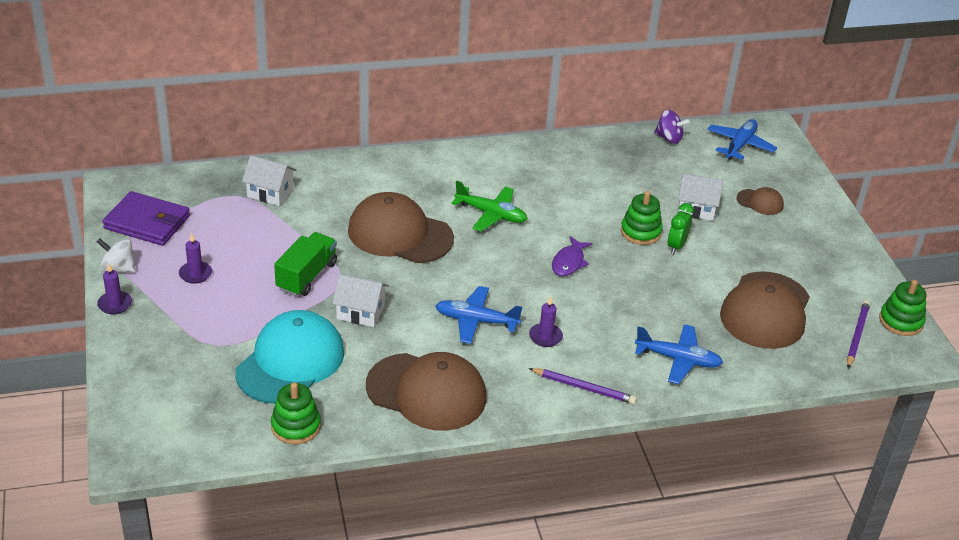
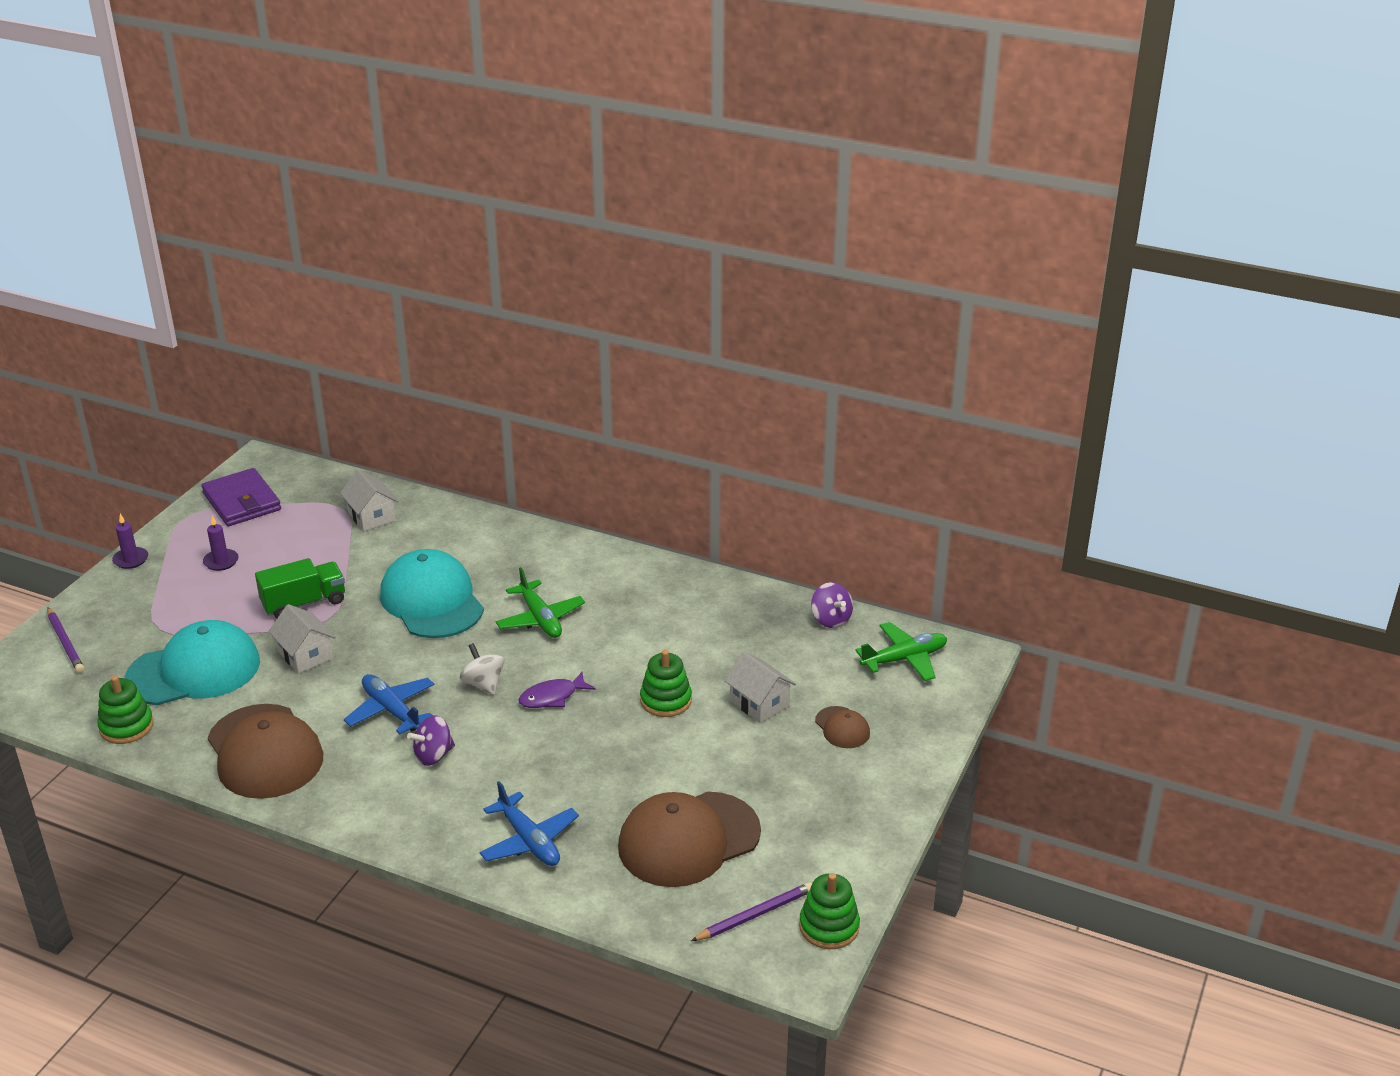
camera: 40 degrees right, 5 degrees down
white spinning top [97,239,136,273] -> white spinning top moved to [460,643,504,695]
brown cap [348,192,454,263] -> turquoise cap [380,549,484,638]
purple candle [529,296,563,347] -> purple spinning top [407,715,455,766]
purple pencil [529,368,637,404] -> purple pencil moved to [47,608,84,673]
green clock [667,203,694,254] -> none
blue plane [707,119,777,160] -> green plane [855,622,947,681]

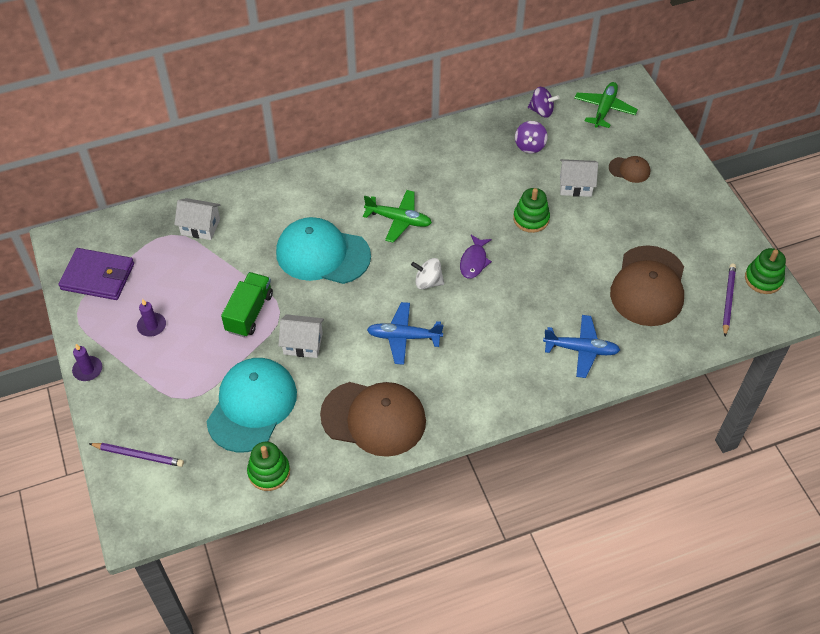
camera: 45 degrees left, 20 degrees up
purple spinning top [407,715,455,766] -> purple spinning top moved to [515,121,547,153]

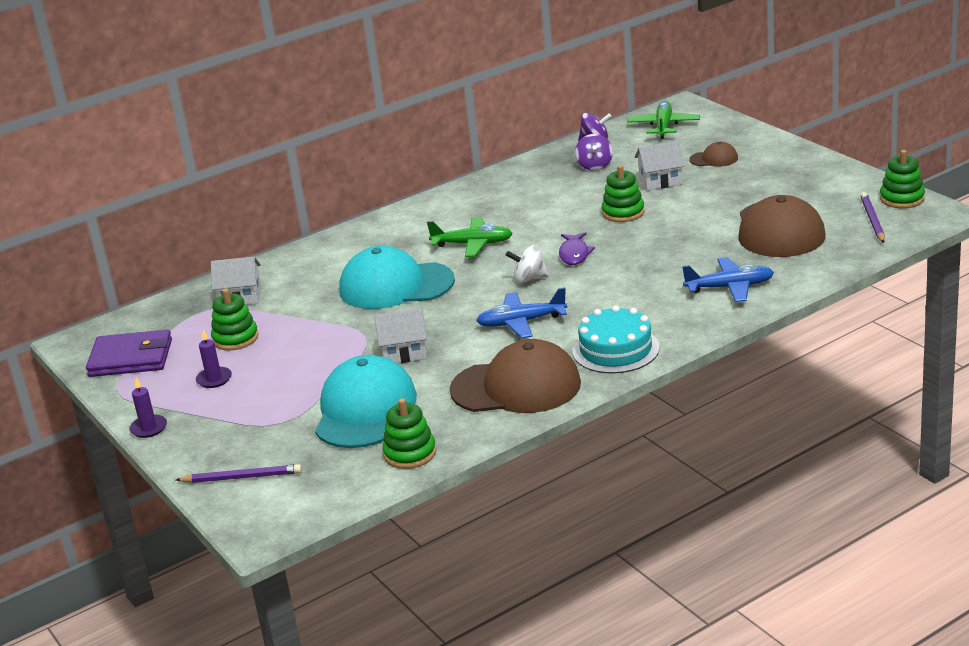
camera: 10 degrees left, 25 degrees down
green truck [221,272,273,337] -> none
none -> green stacking toy [211,288,259,350]
none -> turquoise cake [573,305,660,374]

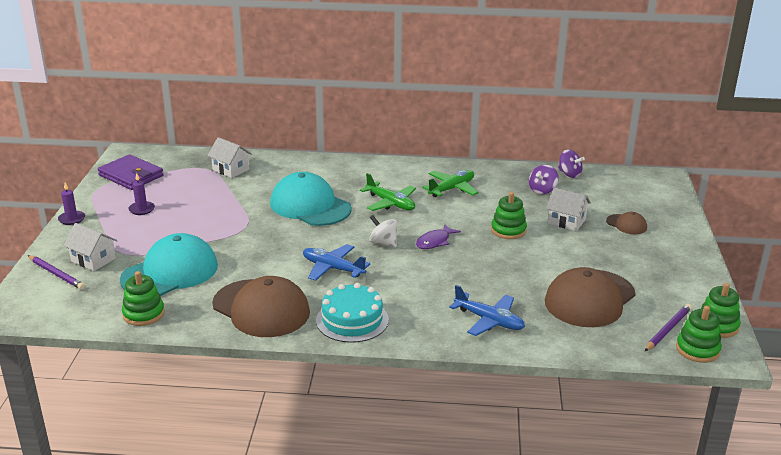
camera: 35 degrees right, 0 degrees up
green stacking toy [211,288,259,350] -> green stacking toy moved to [676,306,722,363]
white house [374,308,427,363] -> white house moved to [63,223,118,271]
green plane [627,101,700,139] -> green plane moved to [422,170,479,197]

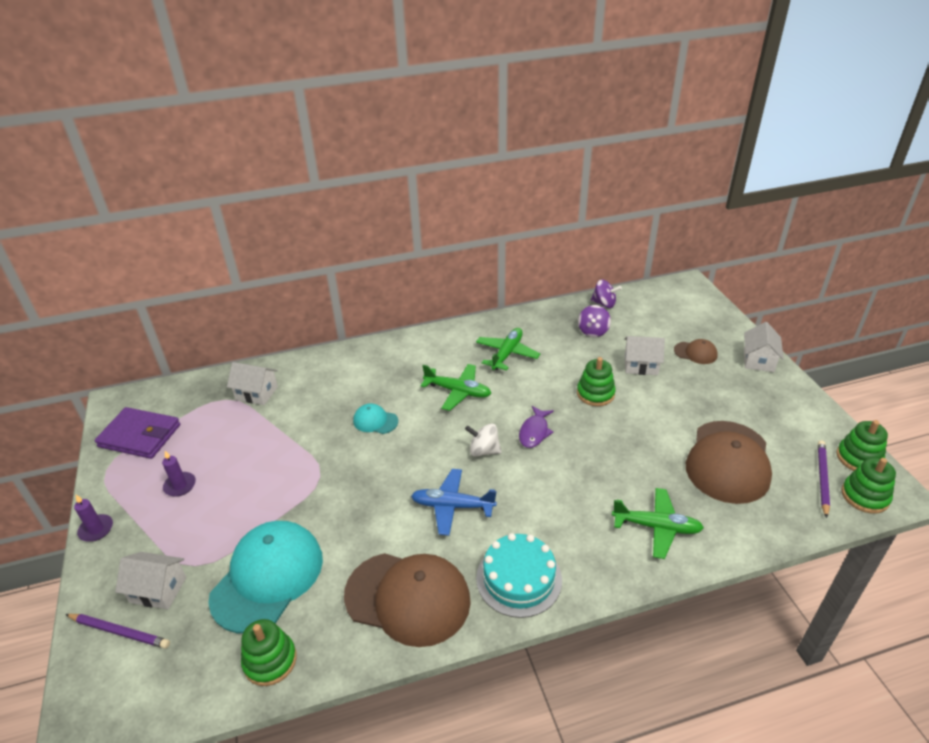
camera: 20 degrees left, 10 degrees up
turquoise cap [270,172,352,226] -> turquoise cap [353,403,398,434], size x0.46
blue plane [449,285,525,336] -> green plane [612,488,704,559]
none -> white house [744,322,784,372]

